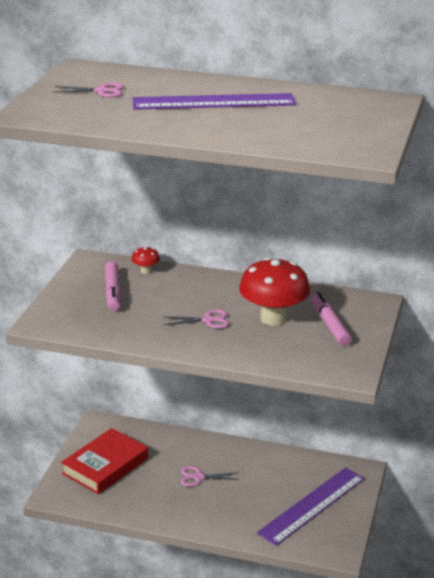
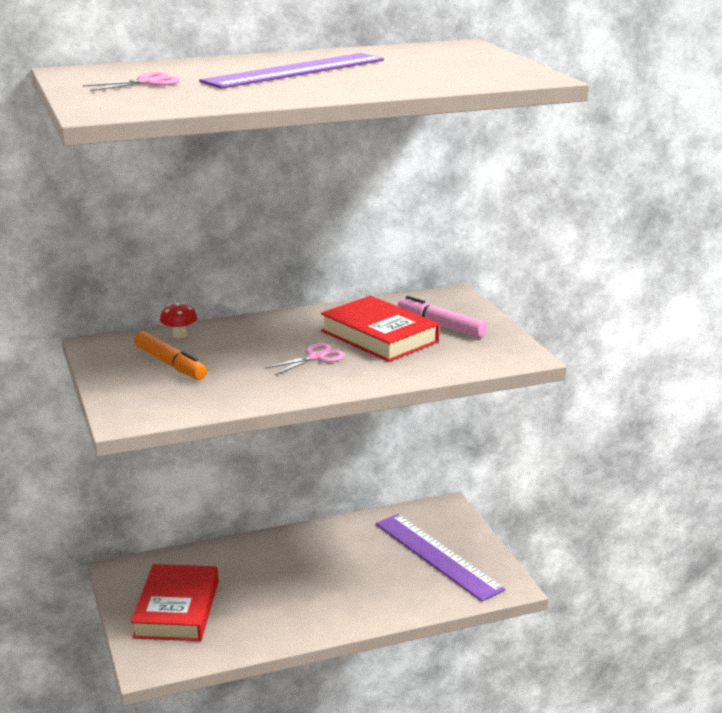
camera: 35 degrees left, 5 degrees down
pink marker [105,261,121,311] -> orange marker [134,331,207,380]
pink scissors [181,466,239,487] -> none
red mushroom [239,257,310,326] -> red book [321,296,439,362]
purple ruler [257,467,365,546] -> purple ruler turned 45 degrees counterclockwise [376,514,505,601]

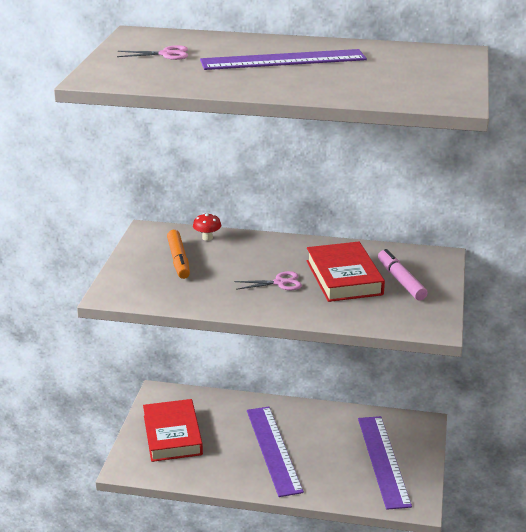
camera: 30 degrees right, 5 degrees up
red book [131,564,218,641] -> red book turned 45 degrees counterclockwise [143,399,203,462]
none -> purple ruler [247,407,304,497]

